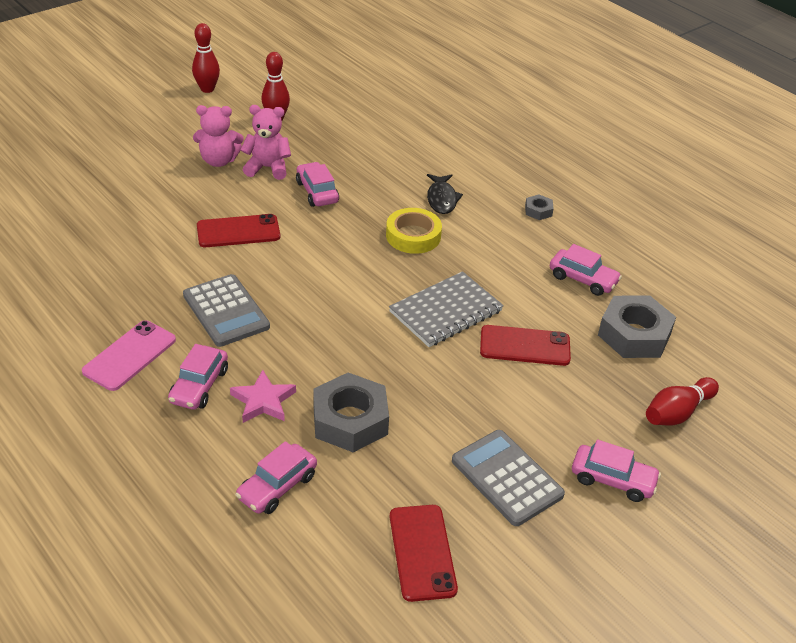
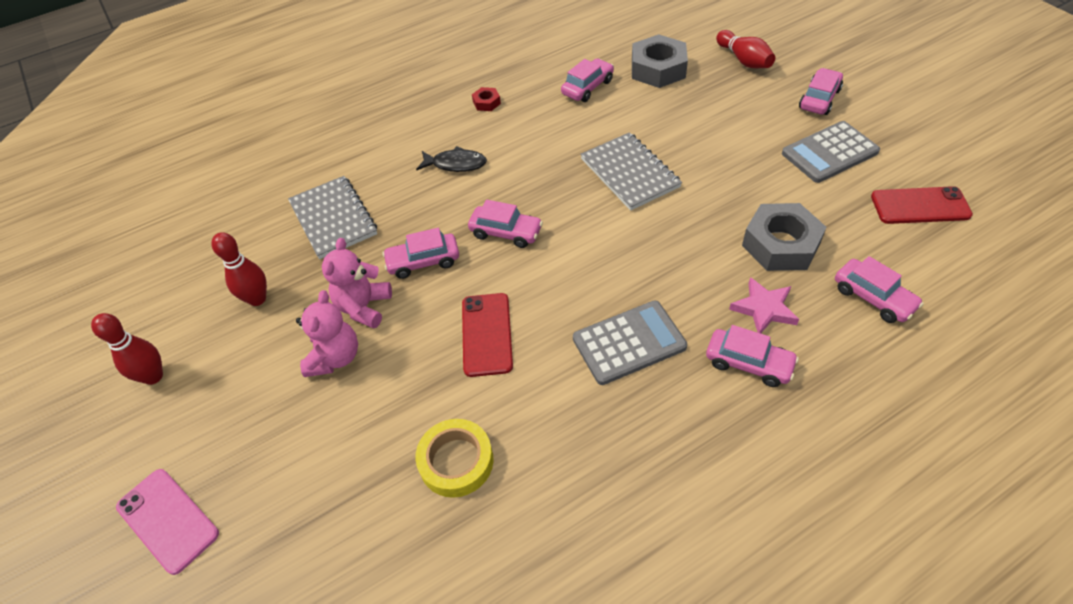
camera: 75 degrees left, 10 degrees up
pink phone [82,320,176,391] -> pink phone moved to [116,469,219,575]
yellow tape [386,208,442,254] -> yellow tape moved to [415,419,494,498]
red phone [480,325,571,366] -> none
grey nut [525,195,554,220] -> red nut [472,87,501,111]
none -> grey notebook [288,176,377,259]
none -> pink car [468,200,543,248]

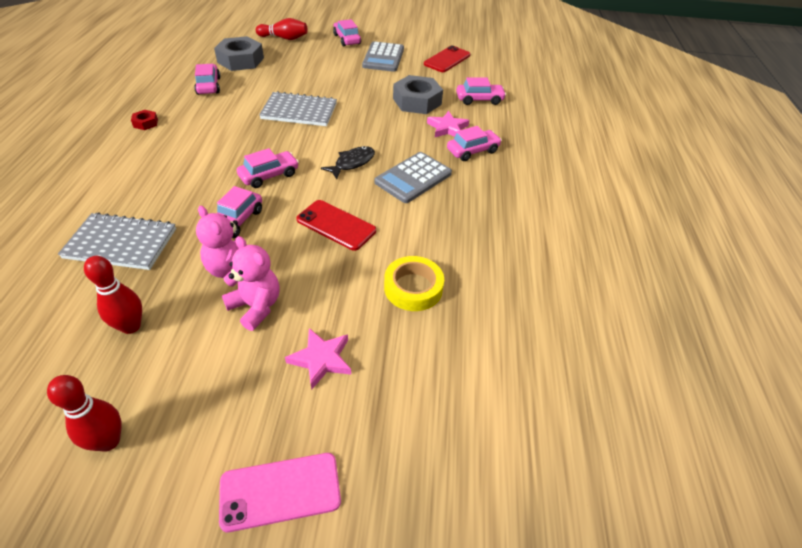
camera: 60 degrees left, 5 degrees down
black fish [416,146,487,172] -> black fish moved to [321,146,375,179]
grey calculator [573,301,687,385] -> grey calculator turned 150 degrees counterclockwise [374,152,452,203]
none -> pink star [285,328,351,390]

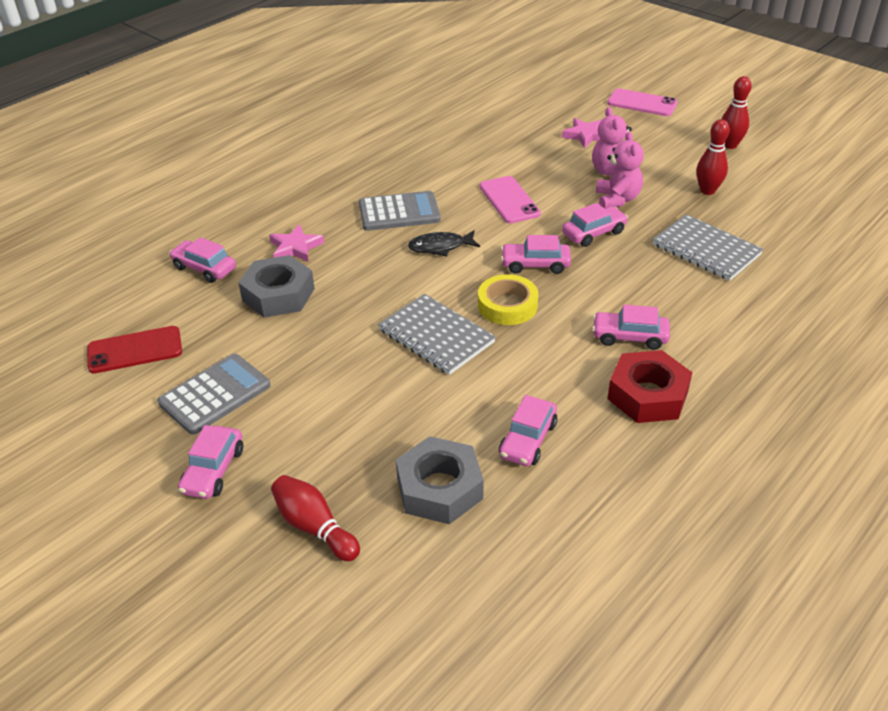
camera: 140 degrees left, 5 degrees down
red nut [131,110,158,130] -> red nut [607,350,692,423], size x2.16
red phone [296,200,376,251] -> pink phone [480,176,541,223]
yellow tape [384,256,444,311] -> yellow tape moved to [478,274,538,325]
pink car [447,126,502,161] -> pink car moved to [592,305,670,350]

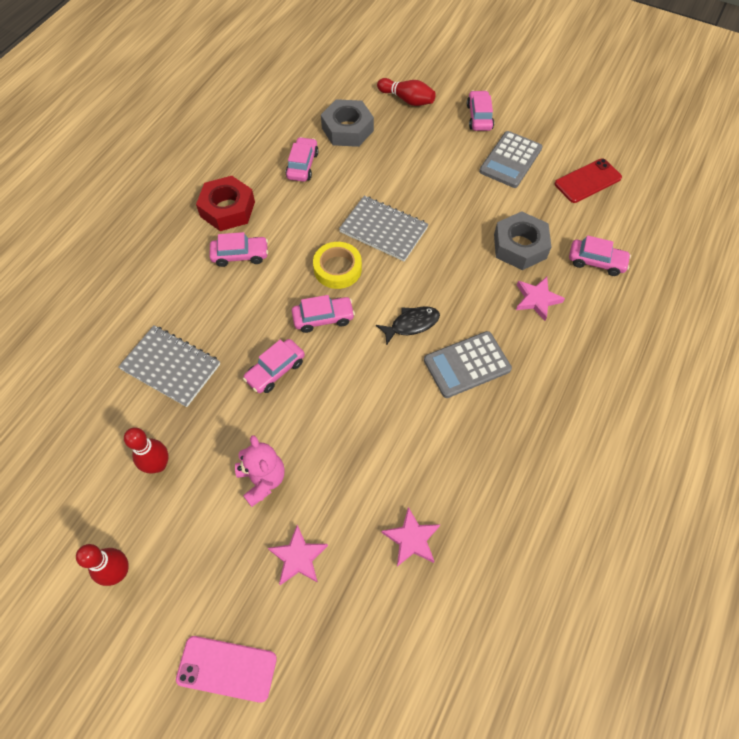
camera: 165 degrees right, 20 degrees up
pink phone [480,176,541,223] -> none
pink teddy bear [596,132,644,208] -> none
none -> pink star [382,507,440,567]

